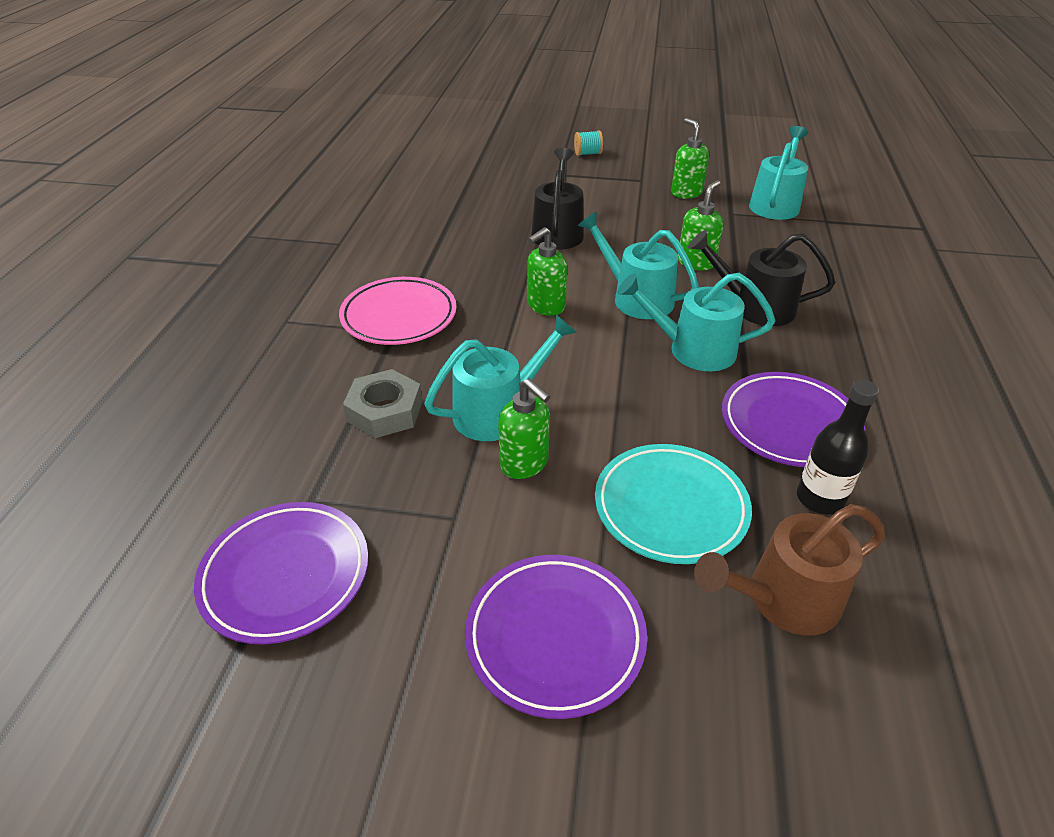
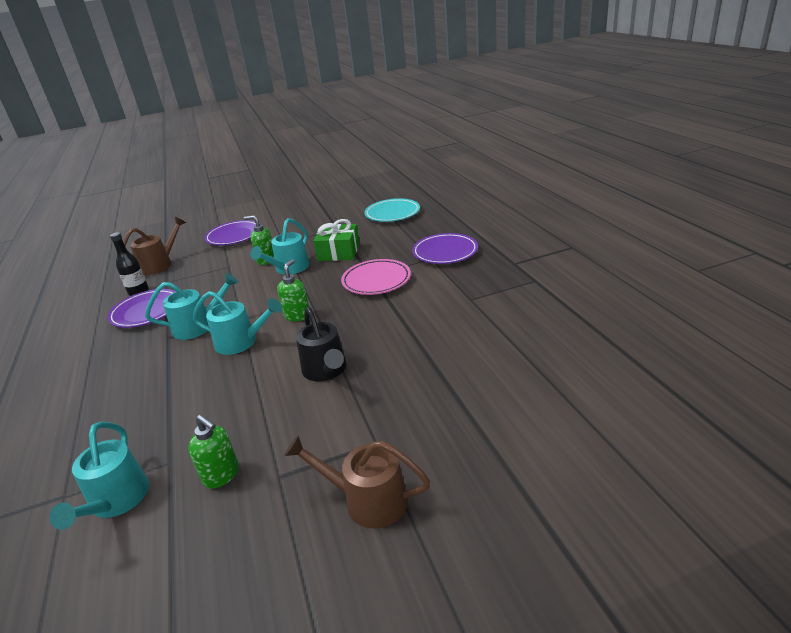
camera: 155 degrees right, 10 degrees down
purple plate [194,502,368,645] -> purple plate moved to [412,233,478,264]
grey nut [343,369,422,438] -> green gift [313,219,360,261]
turquoise spool [574,130,603,156] -> brown watering can [284,435,430,529]
turquoise plate [595,444,752,564] -> turquoise plate moved to [364,198,420,222]
green soap dispenser [678,180,723,270] -> none
black watering can [688,230,835,326] -> none

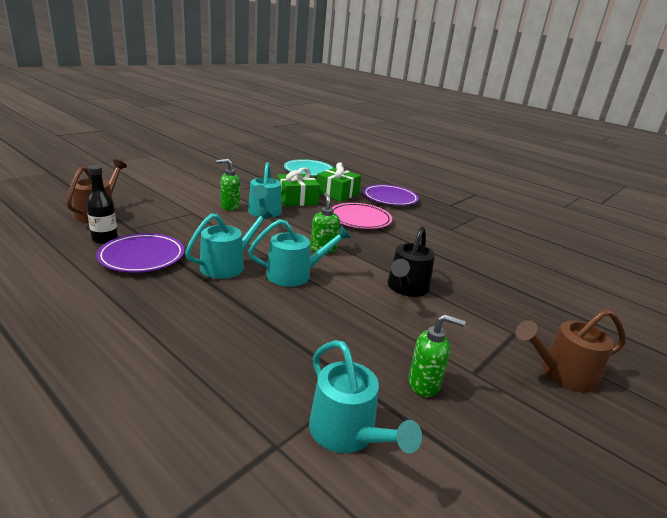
camera: 35 degrees left, 5 degrees down
purple plate [204,220,260,245] -> none
black watering can [296,307,347,381] -> black watering can turned 75 degrees clockwise [387,226,435,297]
none -> green gift [316,162,361,202]

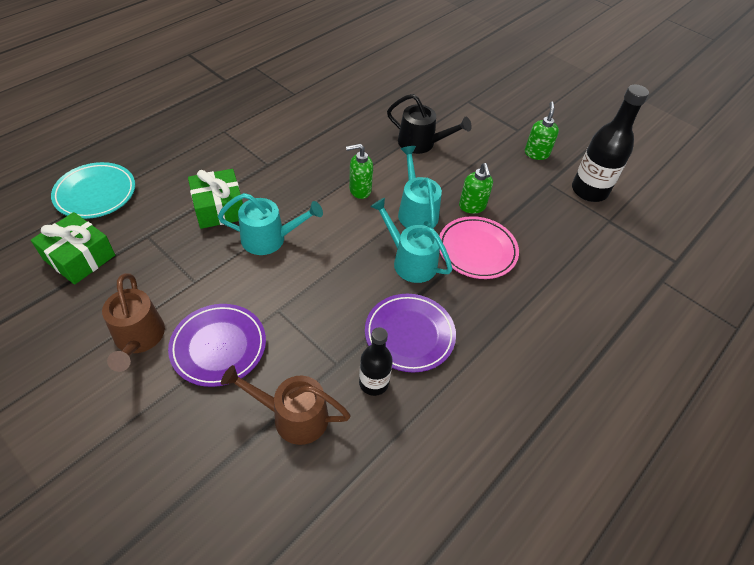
camera: 90 degrees left, 25 degrees up
green soap dispenser [216,159,240,211] -> green soap dispenser moved to [459,163,493,214]
turquoise watering can [309,340,422,453] -> black bottle [572,84,649,202]
green gift [316,162,361,202] -> green gift moved to [31,212,115,285]
pink plate [332,203,392,229] -> pink plate moved to [439,216,519,279]
purple plate [363,184,419,206] -> purple plate moved to [168,304,266,387]
brown watering can [516,309,626,392] -> brown watering can moved to [102,273,165,372]

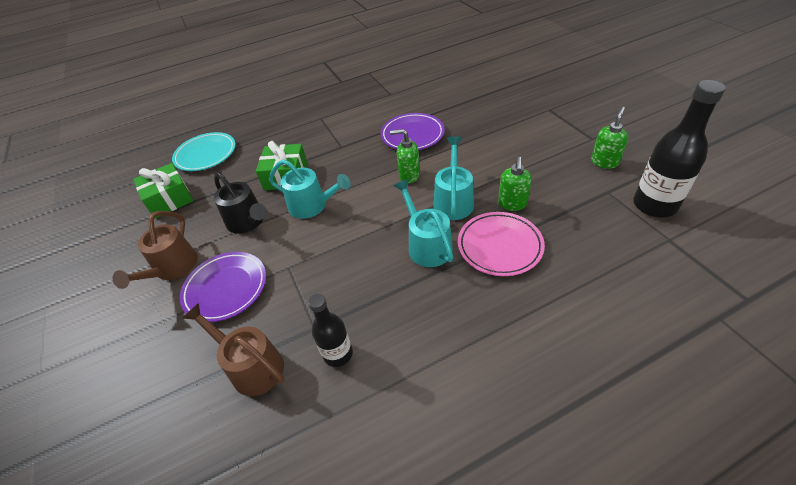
camera: 30 degrees right, 5 degrees down
purple plate [365,294,456,373] -> purple plate moved to [381,113,444,150]
black watering can [387,94,472,154] -> black watering can moved to [214,172,267,234]

